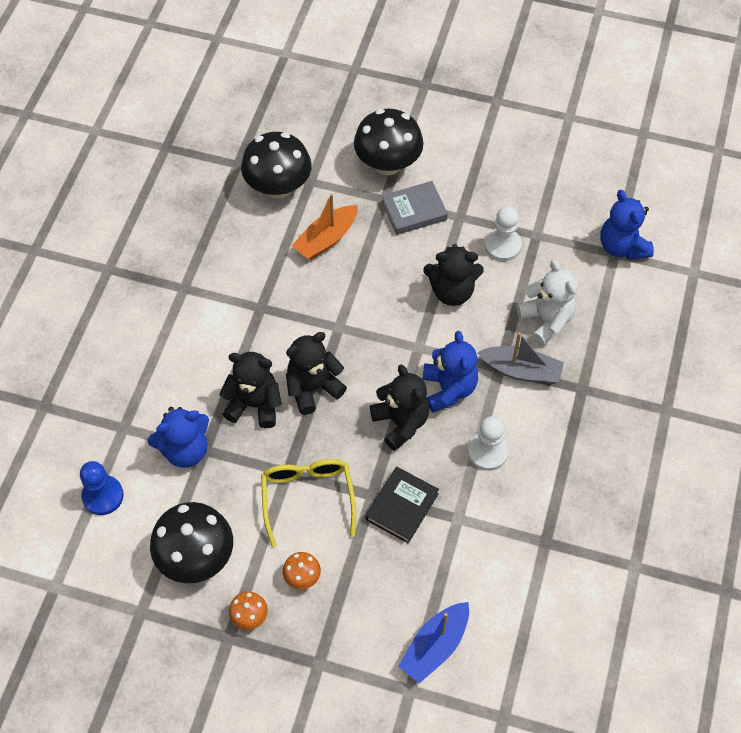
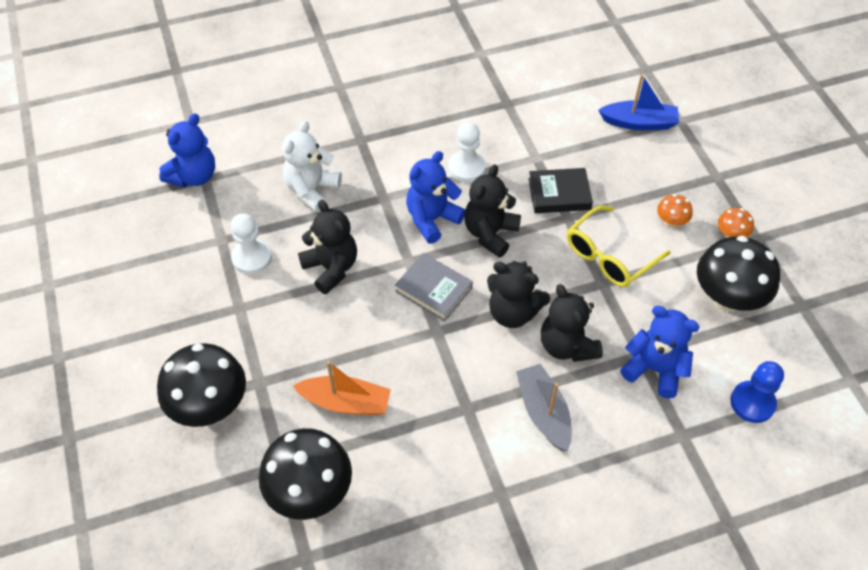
camera: 125 degrees left, 5 degrees down
grey book [382,181,448,235] -> grey book moved to [395,253,473,321]
grey boat [477,332,564,384] -> grey boat moved to [516,364,572,452]

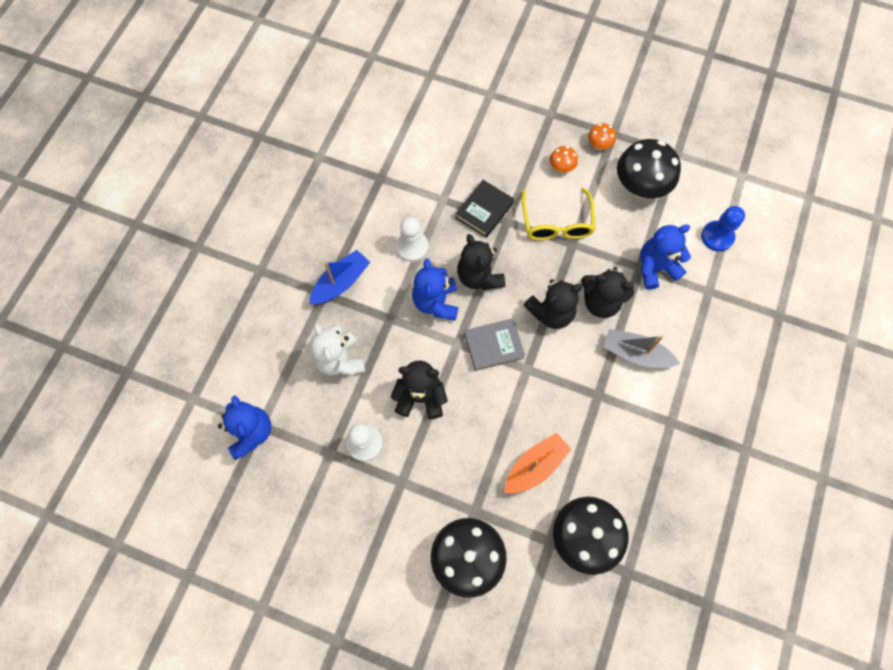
camera: 50 degrees left, 15 degrees up
blue boat [598,74,679,130] -> blue boat moved to [309,250,371,304]

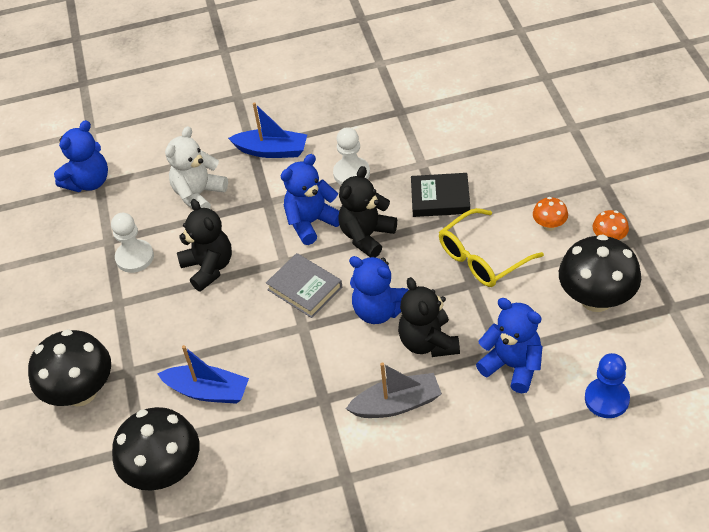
camera: 60 degrees right, 20 degrees down
orange boat [504,433,572,493] -> blue boat [157,345,249,404]
black teddy bear [524,279,583,329] -> blue teddy bear [349,256,409,324]
grey boat [603,329,680,368] -> grey boat turned 90 degrees clockwise [346,362,442,418]

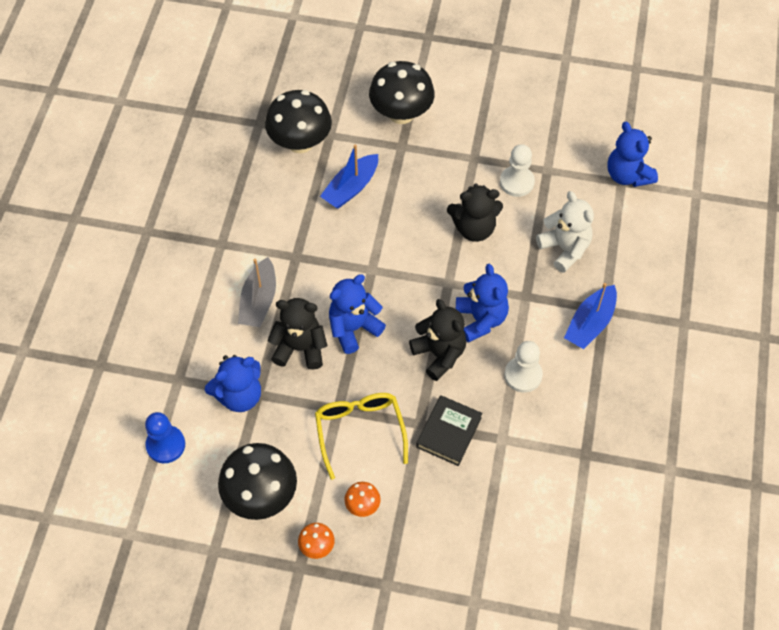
camera: 110 degrees right, 10 degrees up
grey book [266,253,342,318] -> none

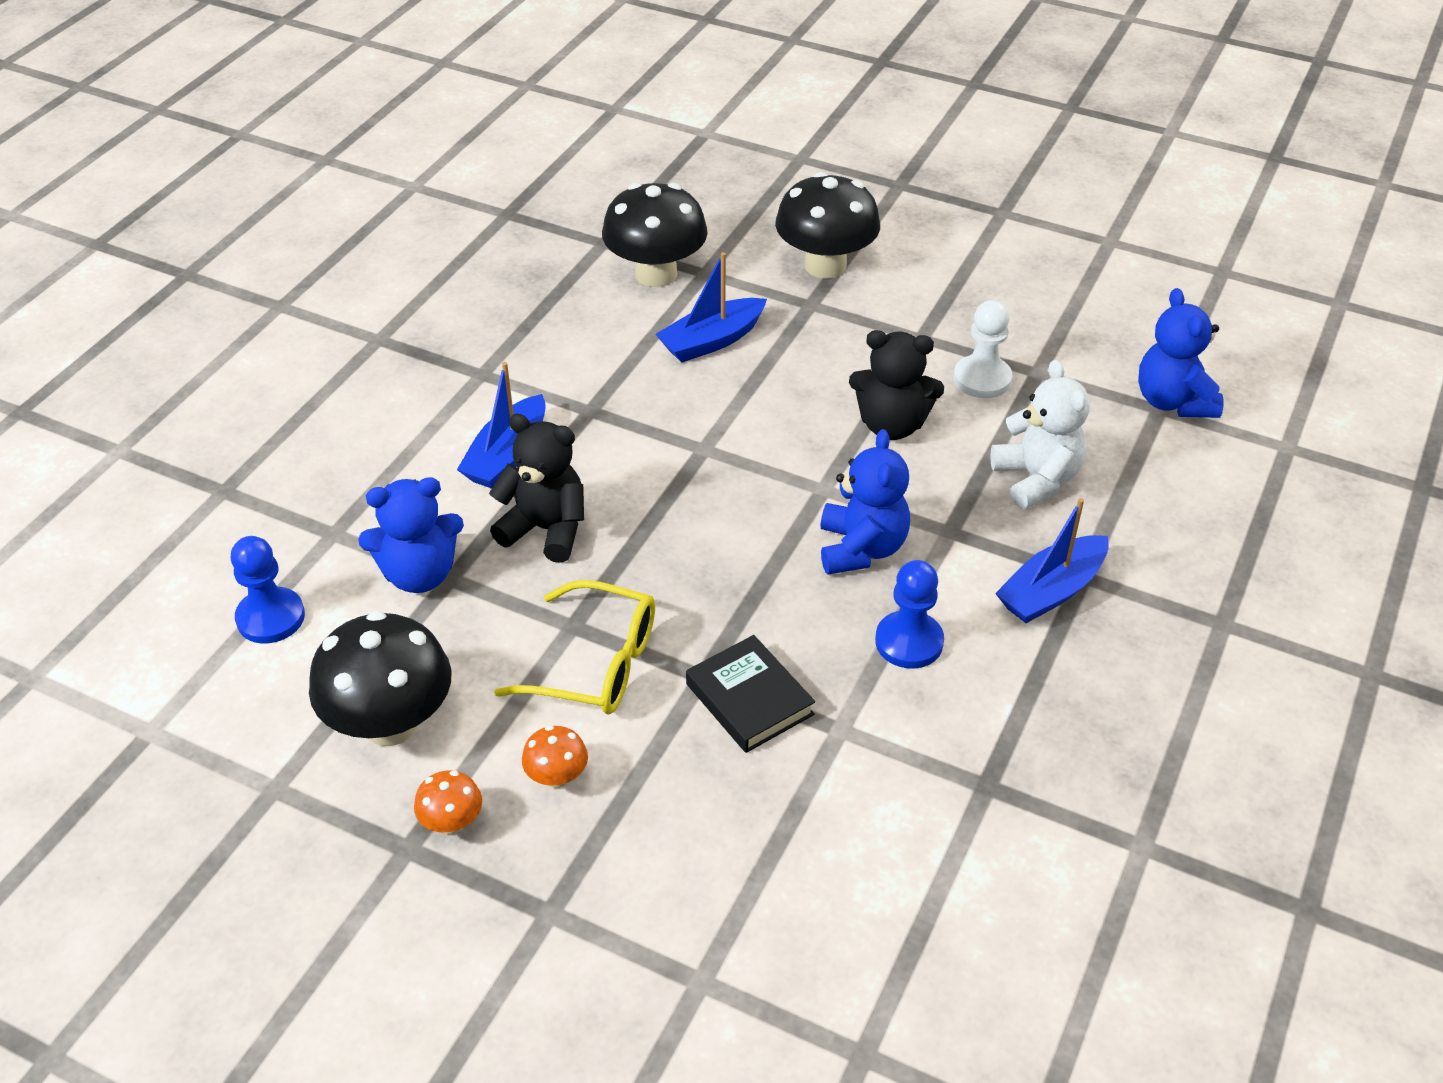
camera: 15 degrees right, 15 degrees down
grey boat [238,257,276,327] -> blue boat [457,362,546,489]
yellow glasses [315,393,408,480] -> yellow glasses turned 105 degrees clockwise [494,580,655,714]
blue teddy bear [329,274,386,354] -> none
black teddy bear [409,299,466,381] -> none
black book [416,395,482,466] -> black book turned 75 degrees counterclockwise [686,635,815,753]
white pawn [504,341,543,393] -> blue pawn [875,560,944,669]

